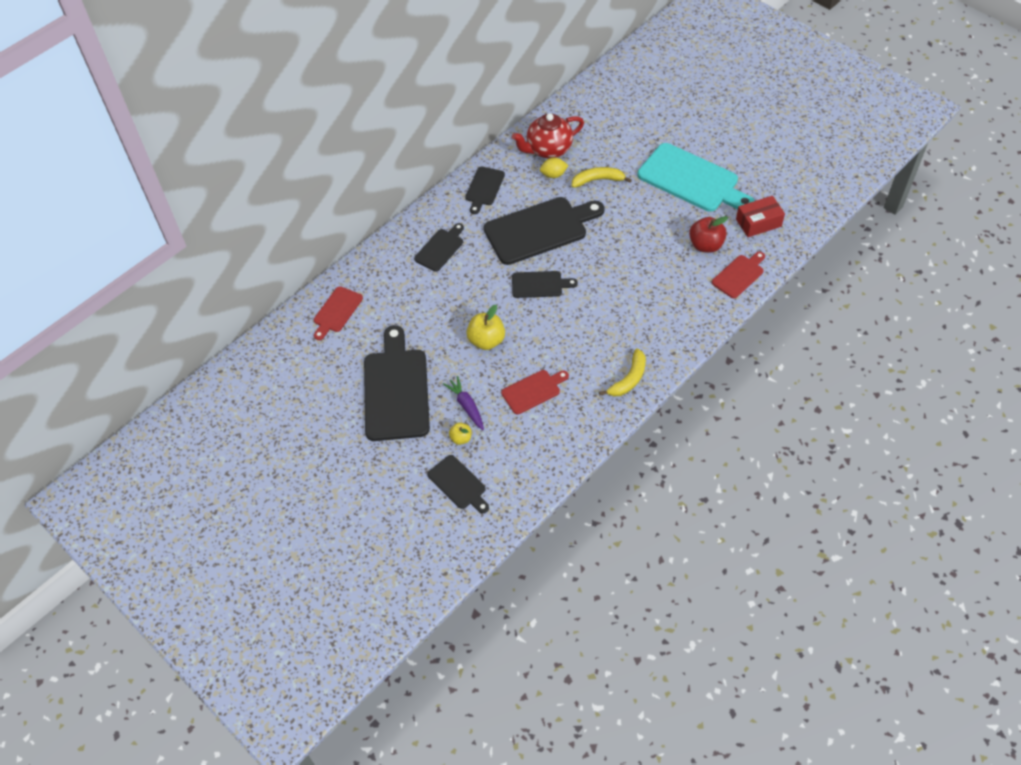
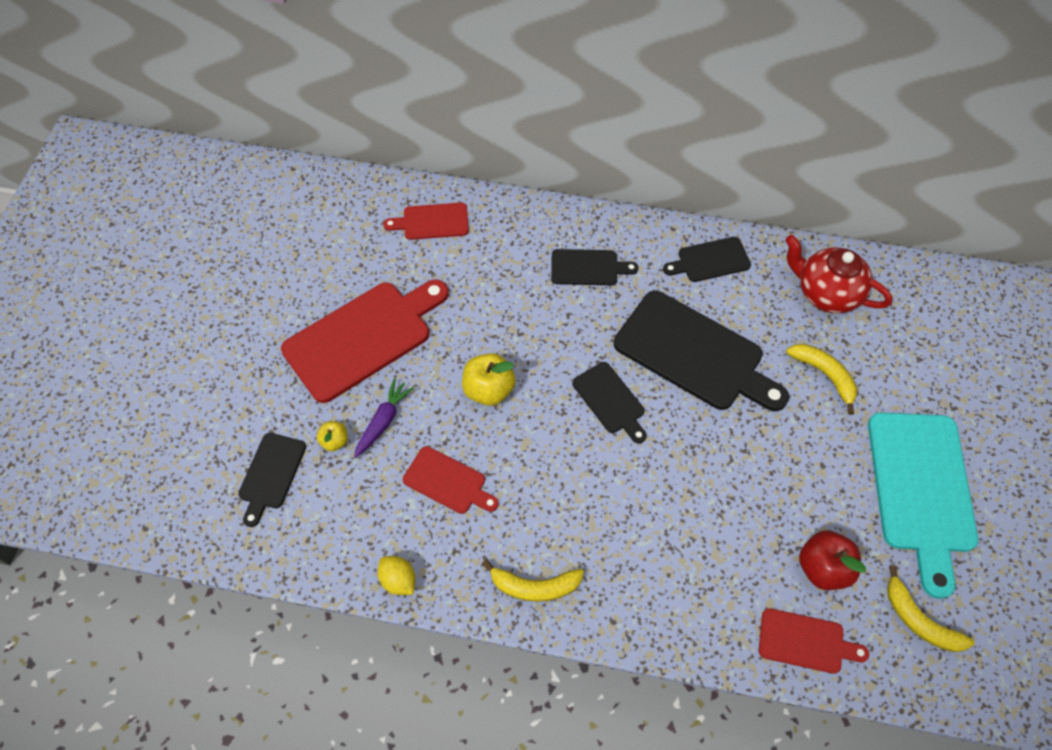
camera: 55 degrees right, 5 degrees up
black cutting board [364,325,430,441] -> red cutting board [281,279,449,403]
yellow lemon [540,157,569,178] -> yellow lemon moved to [378,556,416,595]
red box [736,196,785,237] -> yellow banana [887,565,975,652]

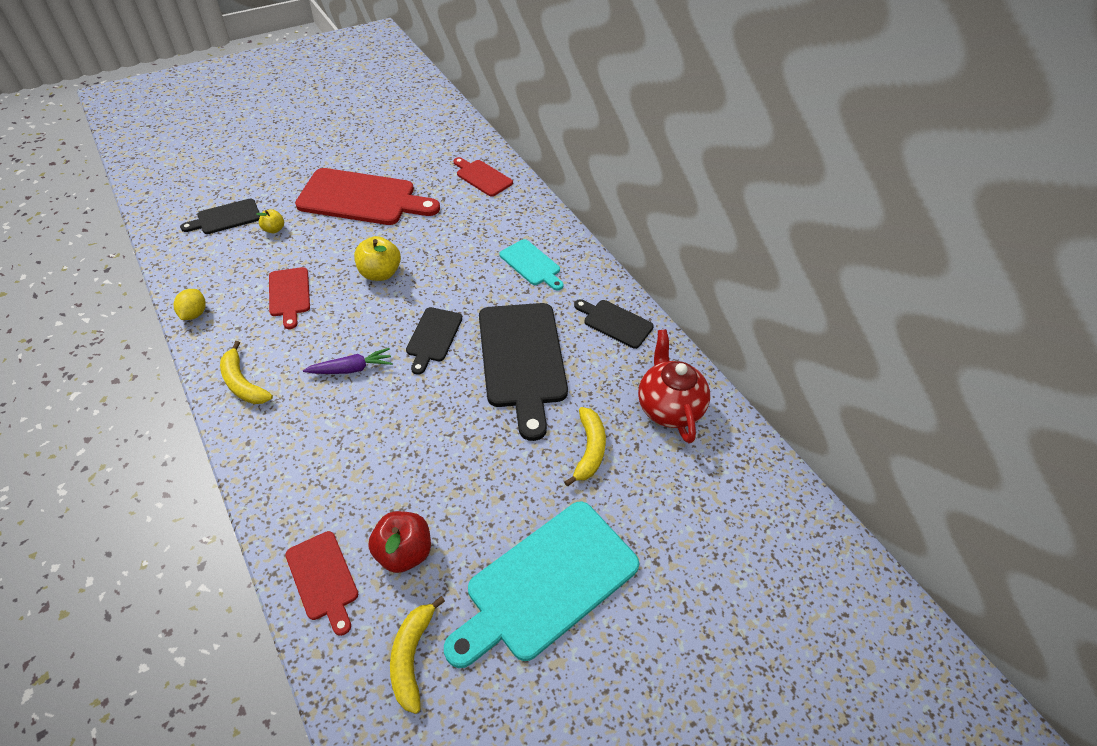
camera: 45 degrees right, 10 degrees down
purple carrot [354,378,414,458] -> purple carrot moved to [303,348,392,374]
black cutting board [551,249,639,285] -> turquoise cutting board [500,239,564,290]

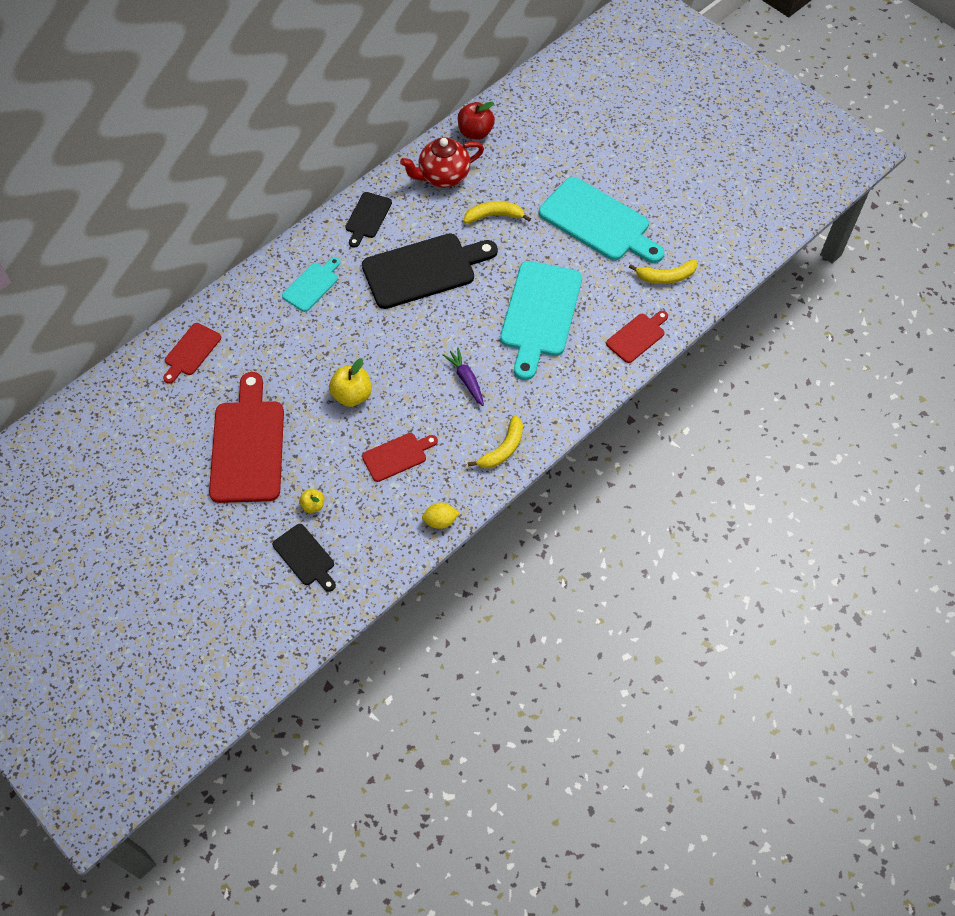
camera: 100 degrees left, 10 degrees up
red apple [368,511,431,573] -> red apple moved to [458,102,495,140]
black cutting board [406,307,462,375] -> none
none -> turquoise cutting board [500,261,582,380]

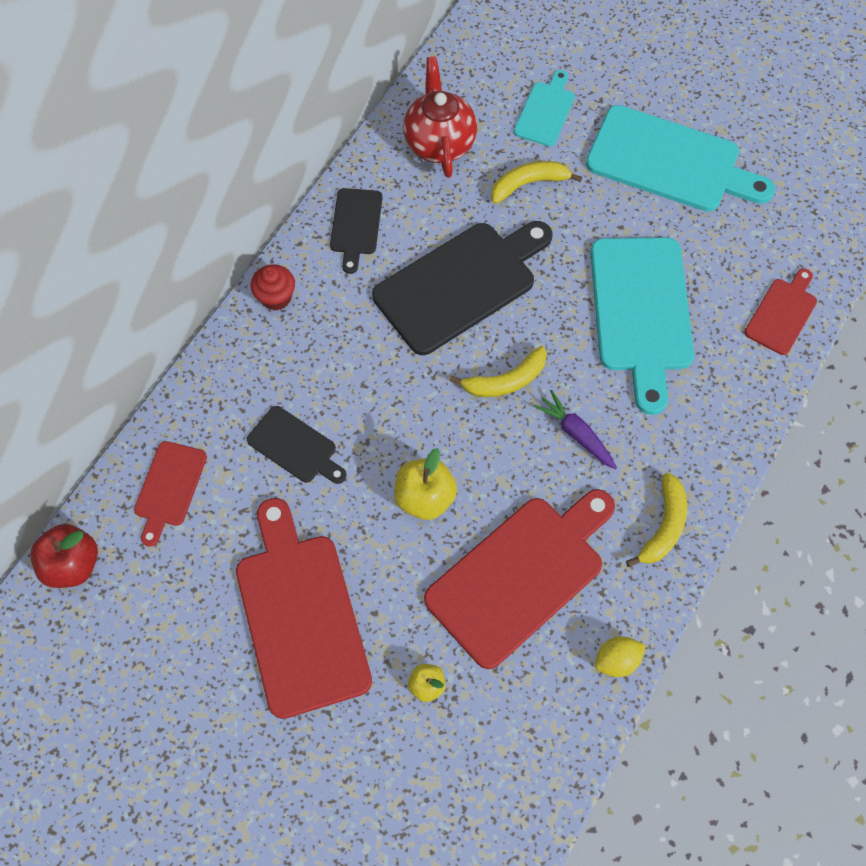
camera: 15 degrees left, 5 degrees up
black cutting board [273,524,336,592] -> black cutting board moved to [247,406,346,484]
turquoise cutting board [282,257,340,312] -> turquoise cutting board moved to [514,70,575,147]
red cutting board [362,433,438,482] -> red cutting board [424,489,615,669], size x1.93
red teapot [400,137,484,188] -> red teapot turned 120 degrees clockwise [403,56,477,178]
red apple [458,102,495,140] -> red apple moved to [30,524,98,588]
yellow banana [629,260,697,284] -> yellow banana moved to [449,346,547,397]
none -> red cupcake [251,264,295,311]

